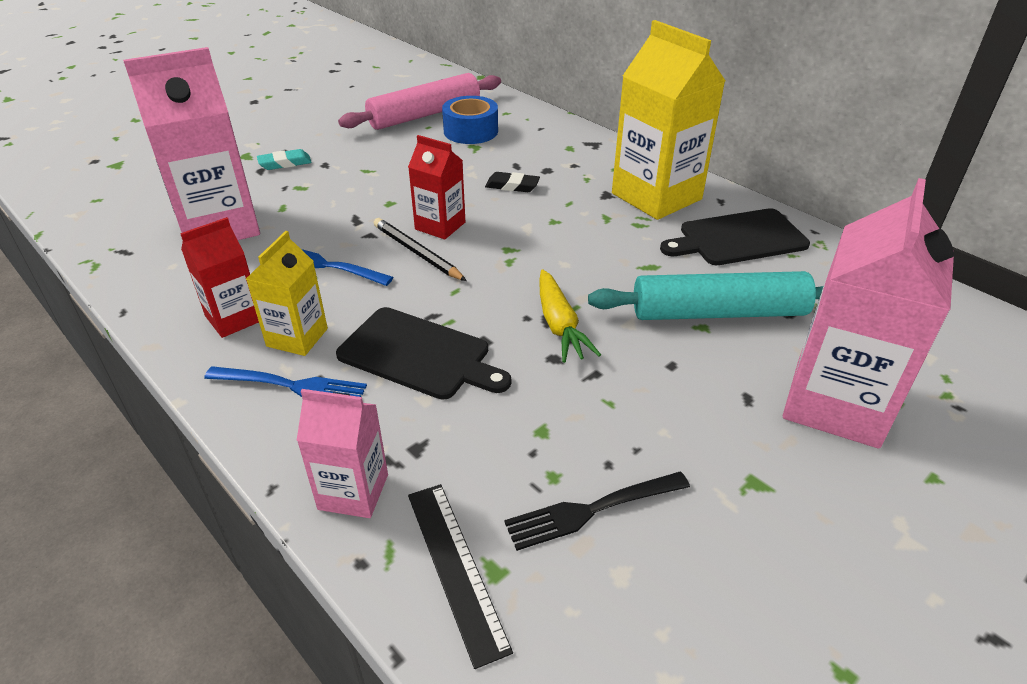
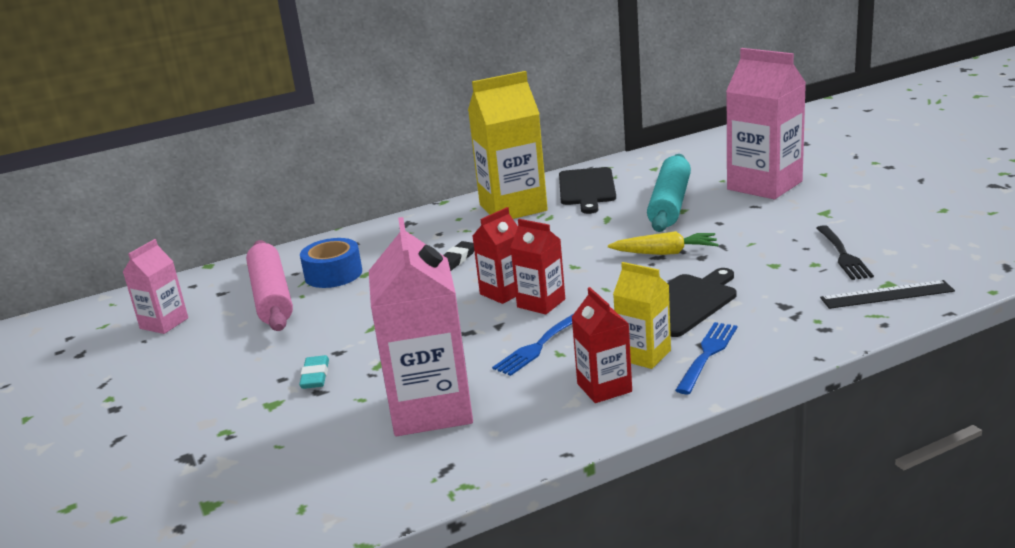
camera: 70 degrees left, 15 degrees down
pink carton [296,389,388,518] -> pink carton moved to [123,239,188,334]
black pencil [373,218,467,281] -> red carton [510,219,565,315]

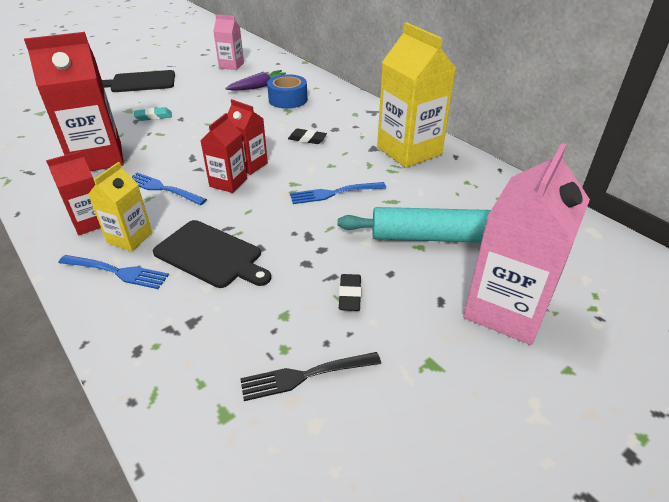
camera: 75 degrees right, 15 degrees up
pink rolling pin [246,240,293,331] -> purple carrot [225,70,286,91]
pink carton [369,217,473,436] -> red carton [24,32,124,171]
black cutting board [559,167,616,214] -> black cutting board moved to [102,70,175,92]
yellow carrot [608,231,719,255] -> none
black ruler [820,280,955,309] -> none
none -> blue fork [290,182,386,204]
none -> black eraser [339,274,361,311]

